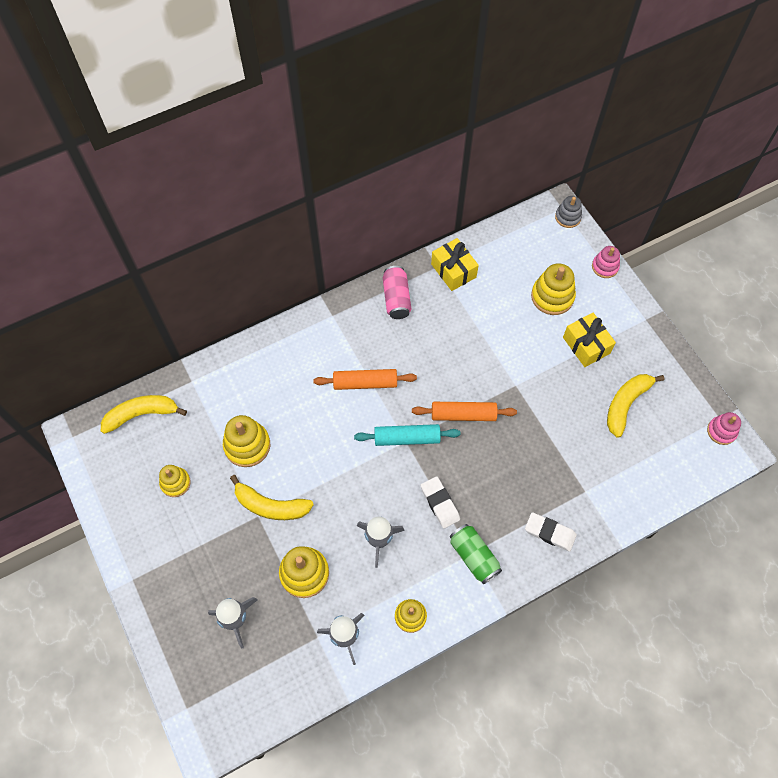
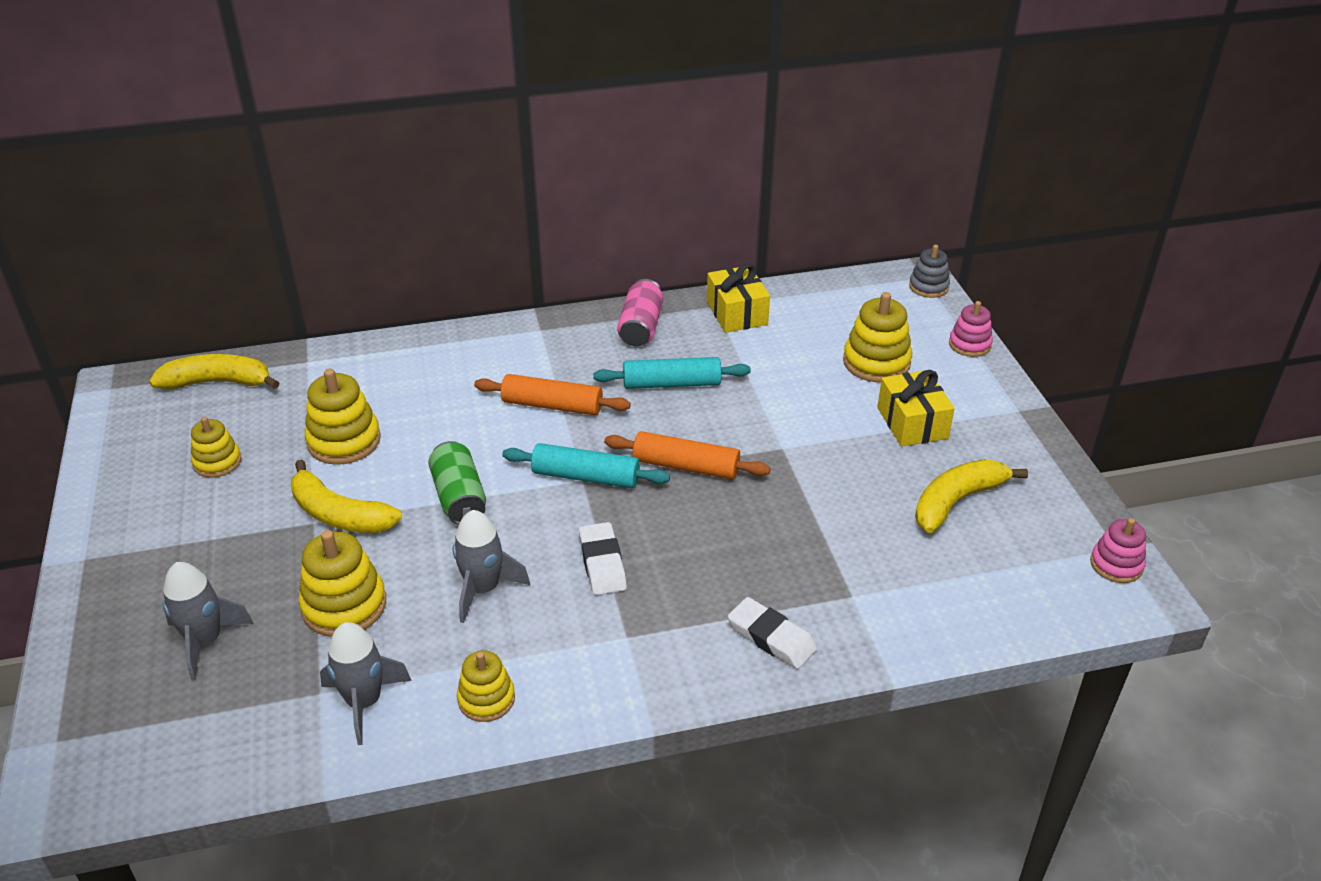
camera: 15 degrees right, 25 degrees down
green can [450,524,502,584] -> green can moved to [428,441,486,525]
none -> turquoise rolling pin [593,357,751,389]

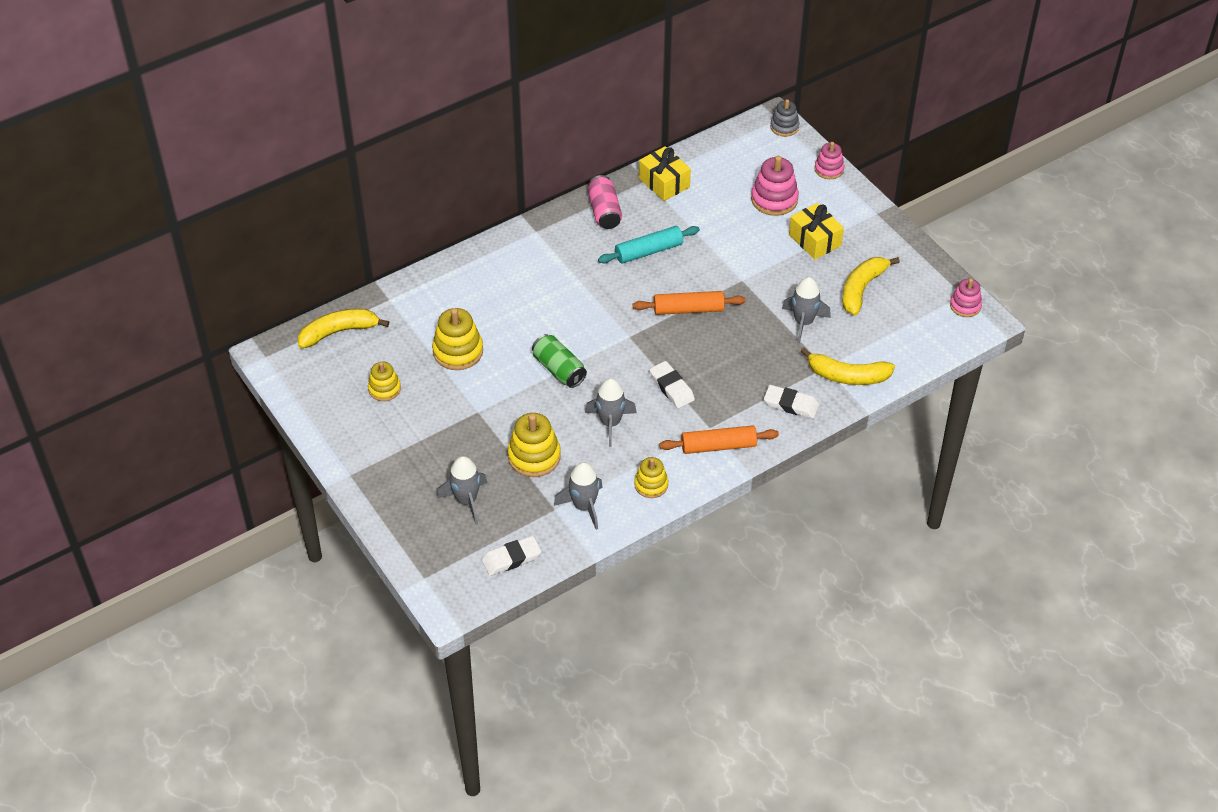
camera: 20 degrees left, 10 degrees up
yellow banana [291,460,402,533] -> yellow banana moved to [801,347,895,385]
orange rolling pin [474,374,631,415] -> orange rolling pin moved to [659,425,779,454]
turquoise rolling pin [502,443,670,488] -> none
yellow stacking toy [843,292,912,383] -> pink stacking toy [751,156,799,216]
none -> white eraser [482,536,541,576]
none -> grey rocket [782,277,831,343]

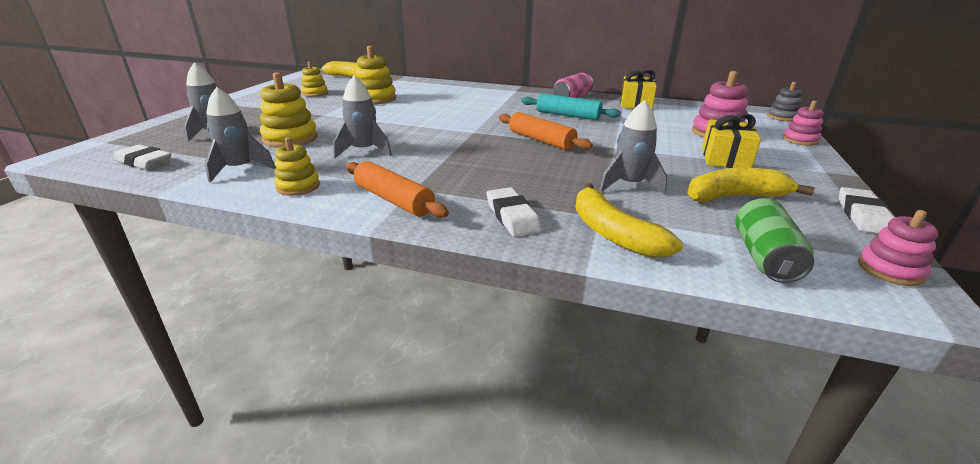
camera: 50 degrees right, 20 degrees down
green can [532,334,587,388] -> green can moved to [735,198,814,283]
white eraser [649,361,695,408] -> white eraser moved to [839,187,895,234]

